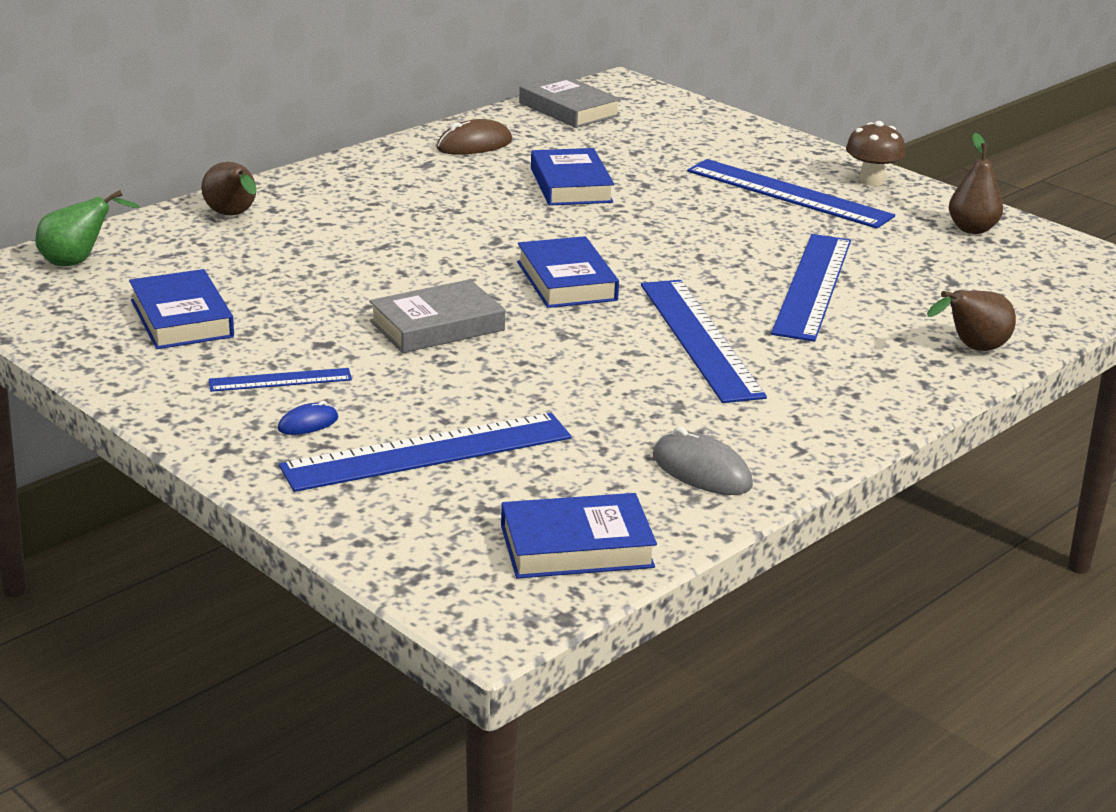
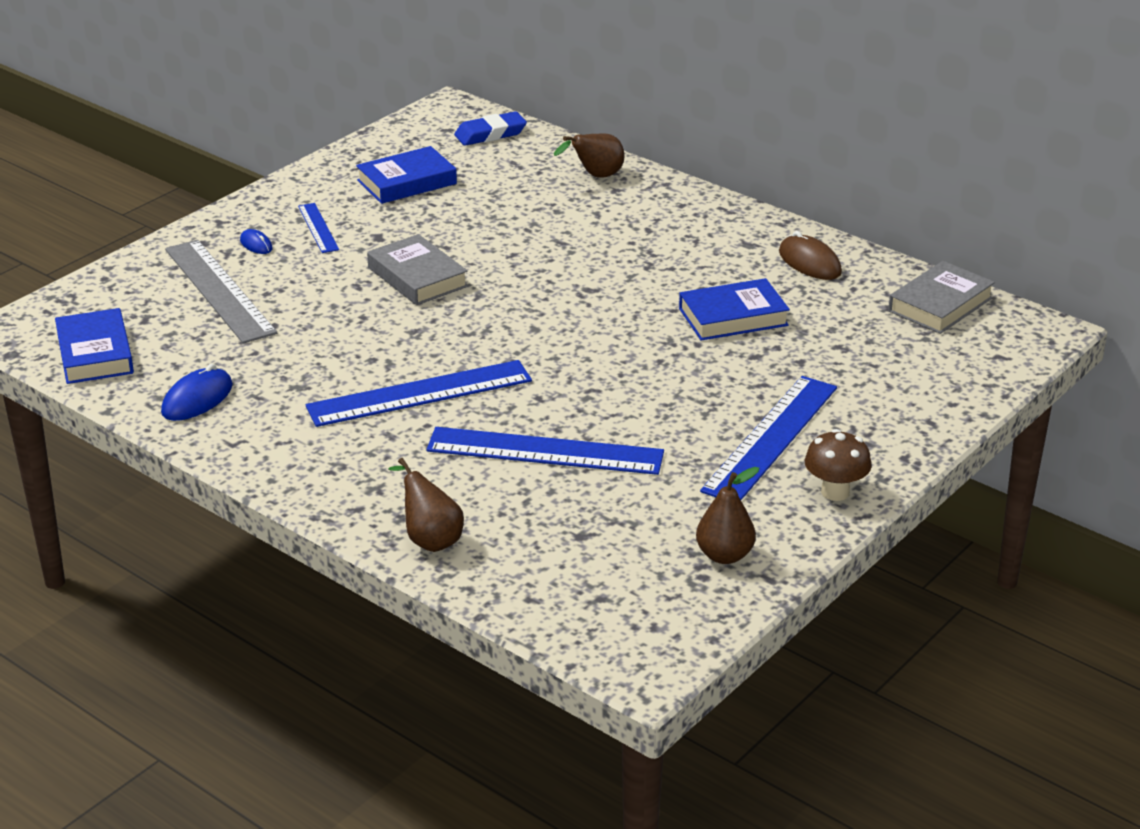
camera: 85 degrees right, 5 degrees up
green pear [35,190,140,266] -> blue eraser [454,111,527,146]
blue ruler [279,413,572,492] -> grey ruler [165,240,277,343]
blue book [517,236,619,308] -> none
grey mouse [653,427,753,495] -> blue mouse [161,364,233,421]

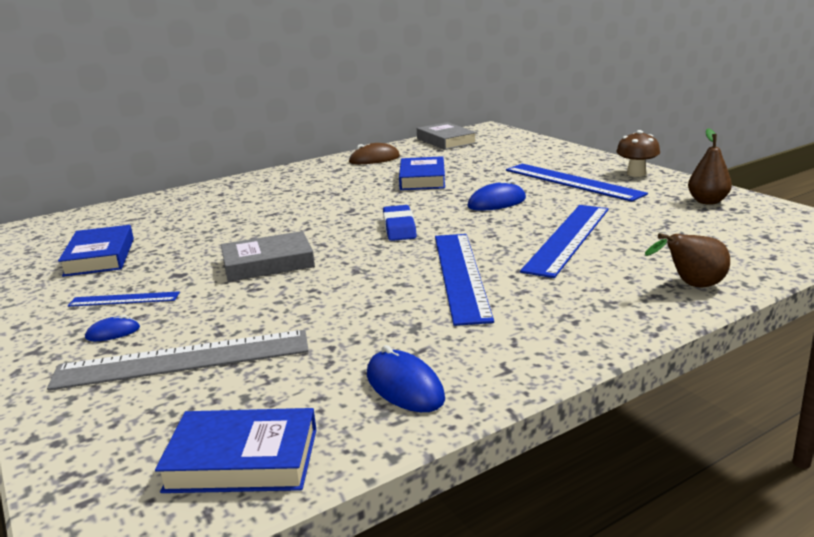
camera: 70 degrees left, 10 degrees down
blue eraser [454,111,527,146] -> blue eraser moved to [383,205,417,241]
brown pear [554,134,624,178] -> none
none -> blue mouse [467,180,526,211]

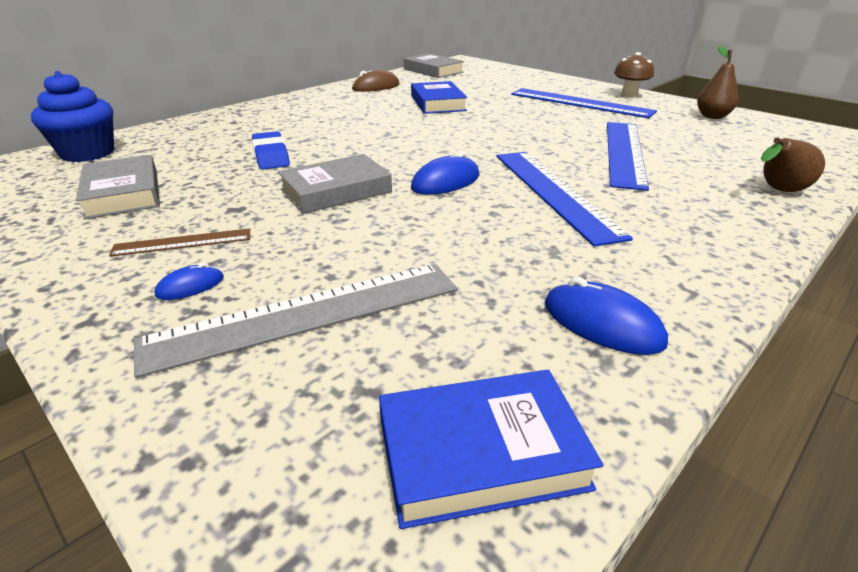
camera: 15 degrees left, 10 degrees up
blue book [58,225,134,277] -> grey book [76,155,160,219]
blue ruler [68,291,180,307] -> brown ruler [109,228,250,257]
blue eraser [383,205,417,241] -> blue eraser moved to [252,131,290,170]
blue mouse [467,180,526,211] -> blue mouse moved to [411,152,479,195]
none -> blue cupcake [31,71,114,162]

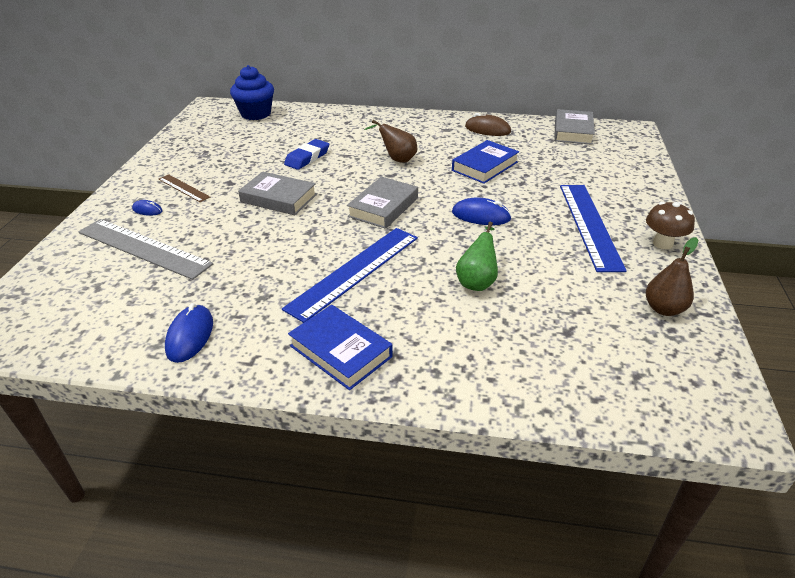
camera: 55 degrees right, 5 degrees up
grey book [76,155,160,219] -> grey book moved to [347,177,418,229]
blue book [379,370,603,529] -> blue book moved to [288,305,393,390]
blue mouse [411,152,479,195] -> blue mouse moved to [452,197,512,225]
blue ruler [607,122,649,191] -> green pear [456,222,498,291]
brown pear [761,138,825,192] -> brown pear moved to [364,120,417,163]

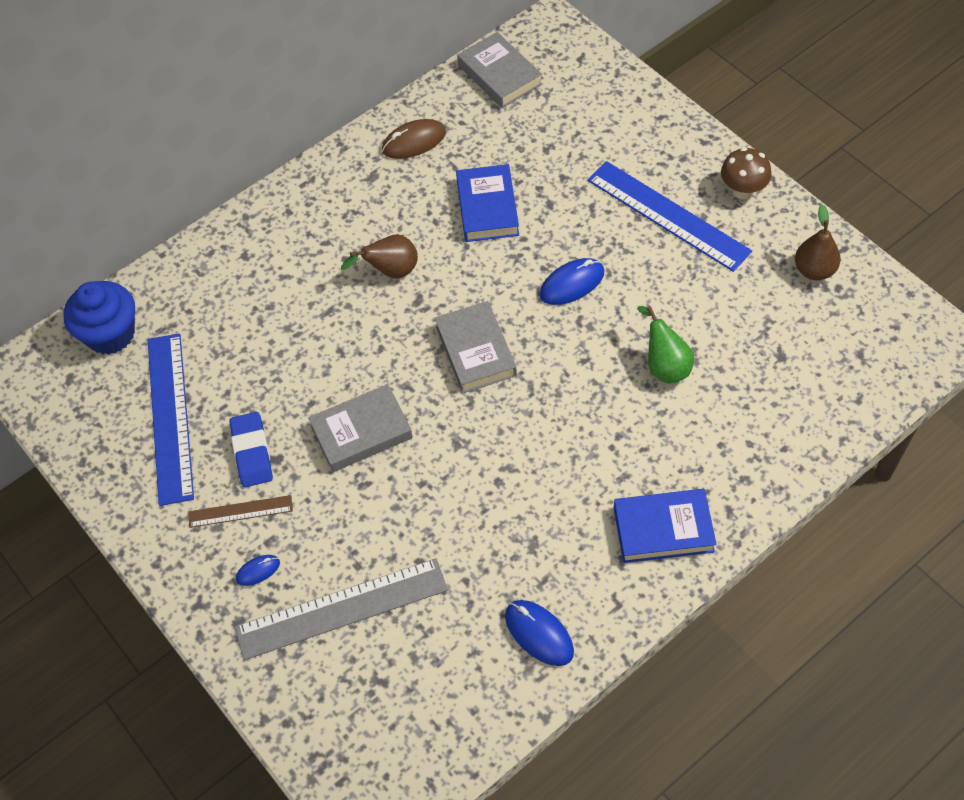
camera: 45 degrees left, 20 degrees up
blue ruler [282,228,418,323] -> blue ruler moved to [148,333,194,506]
blue eraser [284,139,329,170] -> blue eraser moved to [230,412,273,487]

